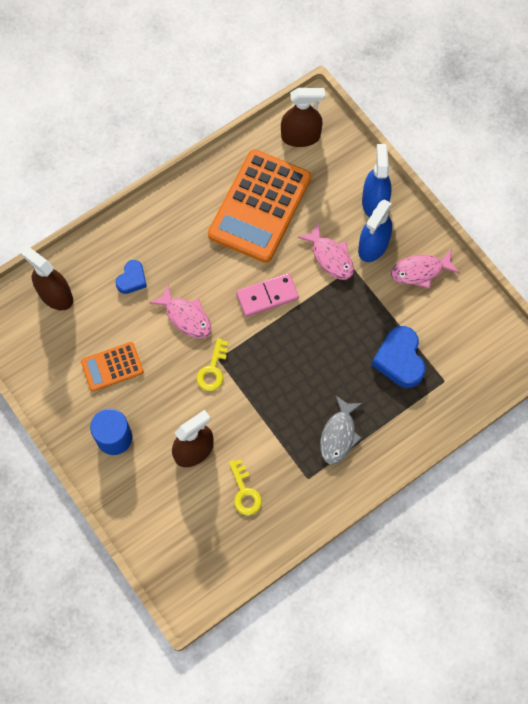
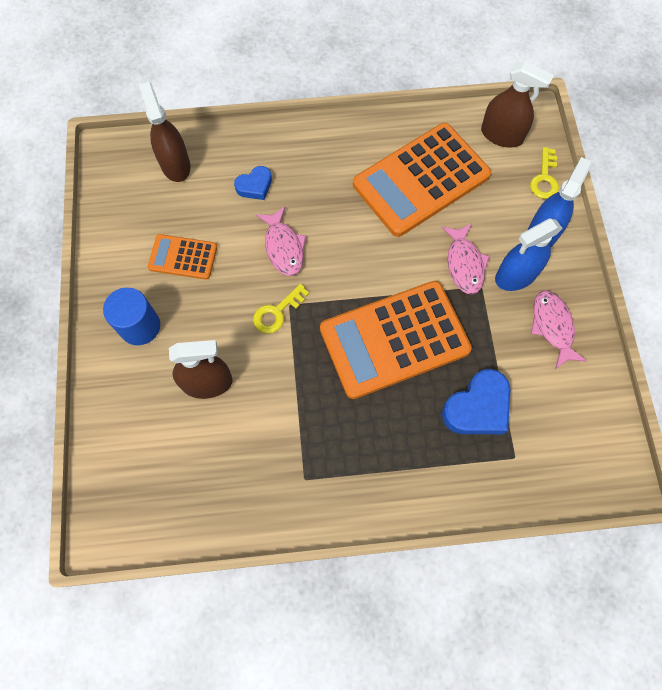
camera: 30 degrees right, 0 degrees up
yellow key [229,459,262,515] -> yellow key moved to [530,147,559,199]
pink domino [236,273,299,317] -> none
grey fish [320,395,363,464] -> none
blue heart [372,326,425,388] -> blue heart turned 150 degrees counterclockwise [442,369,510,434]
pink fish [391,250,459,289] -> pink fish turned 60 degrees clockwise [531,291,587,369]
none -> orange calculator [320,281,472,399]

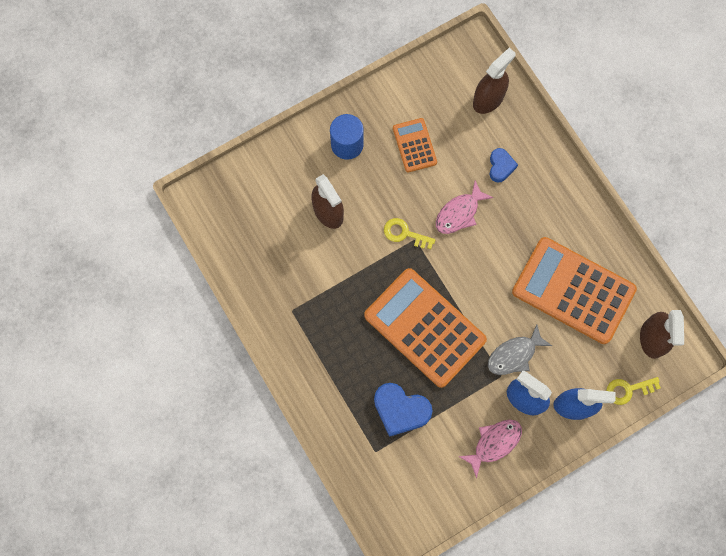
camera: 65 degrees right, 5 degrees up
blue heart [234,166,272,200] -> blue heart turned 120 degrees counterclockwise [490,148,518,183]
pink fish [441,223,490,295] -> grey fish [488,324,552,375]

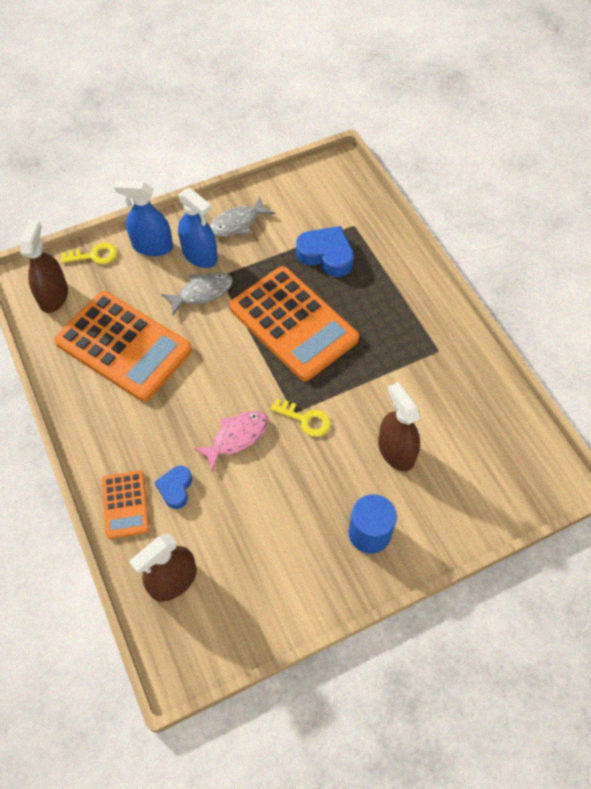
camera: 175 degrees left, 15 degrees down
orange calculator [393,118,437,172] -> orange calculator moved to [102,470,150,539]
pink fish [458,419,522,478] -> grey fish [210,197,275,237]

